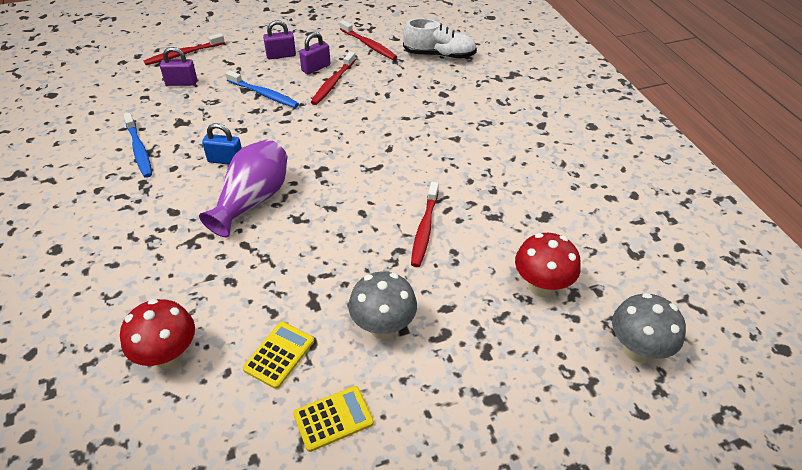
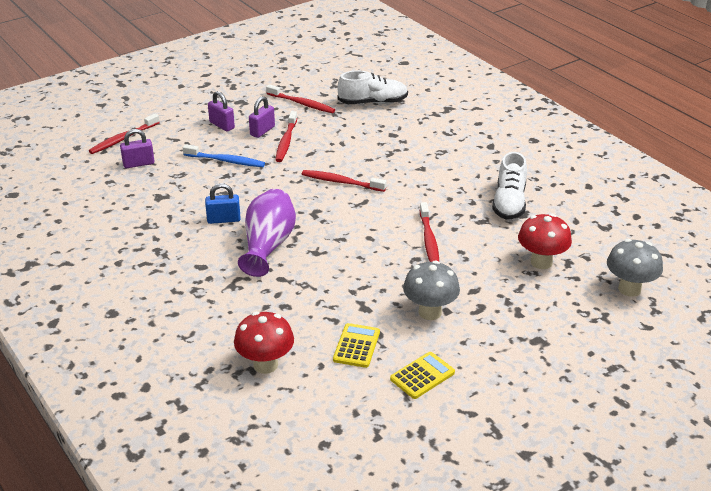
camera: 15 degrees left, 10 degrees down
blue toothbrush [123,112,152,178] -> none
purple padlock [263,20,296,59] -> purple padlock turned 75 degrees clockwise [208,91,235,131]
none -> red toothbrush [302,170,386,192]
none -> white shoe [492,152,527,220]

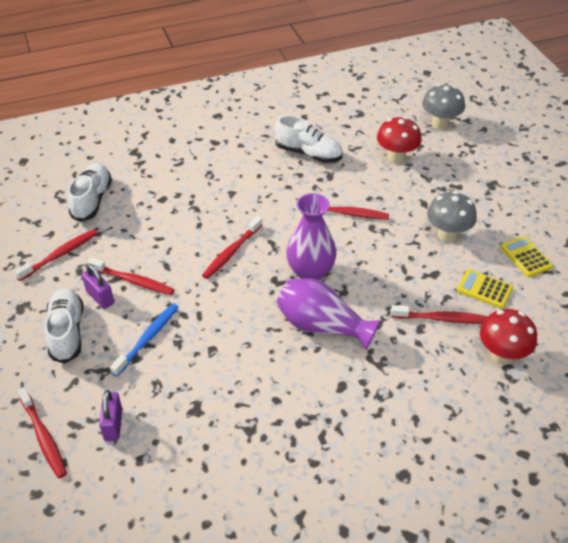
camera: 75 degrees left, 10 degrees up
blue padlock [205,183,241,224] -> none
purple padlock [208,91,235,131] -> white shoe [44,288,83,363]
none -> purple vase [286,193,337,280]
none -> red toothbrush [391,305,488,324]

